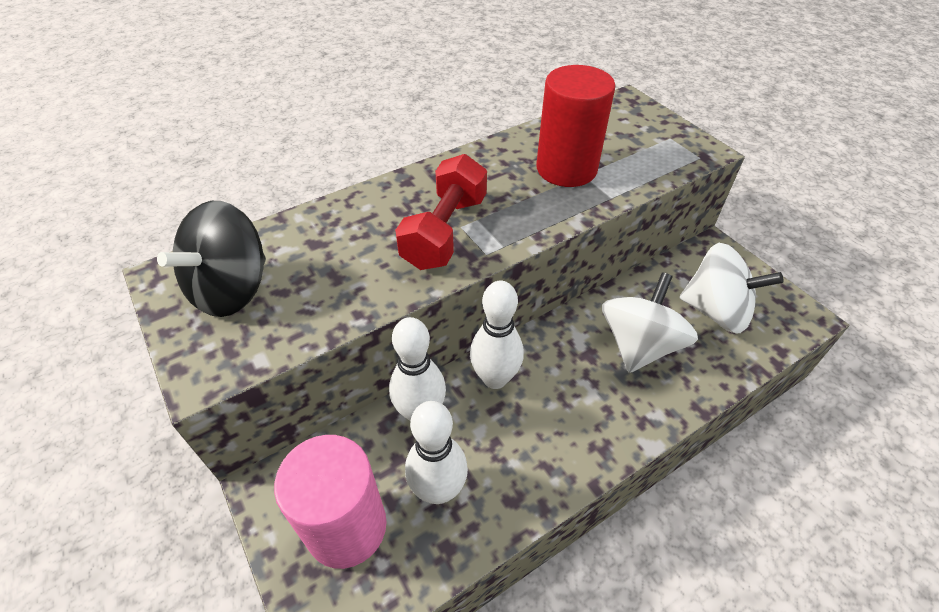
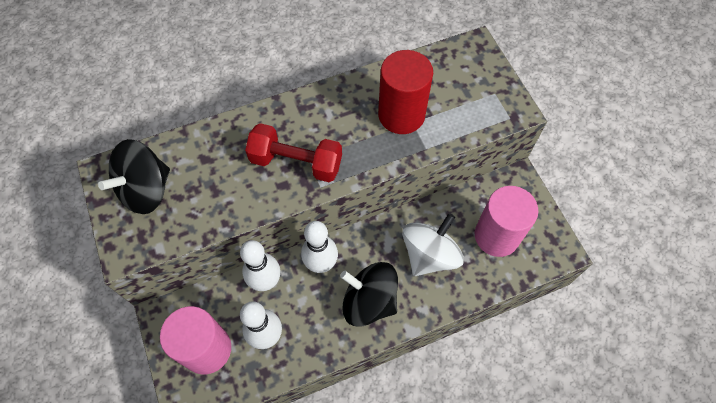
camera: 10 degrees right, 15 degrees up
red dumbbell [395,154,487,270] -> red dumbbell turned 75 degrees clockwise [245,123,342,182]
white spinning top [679,243,784,334] -> pink cylinder [475,186,538,257]
none -> black spinning top [340,262,398,326]

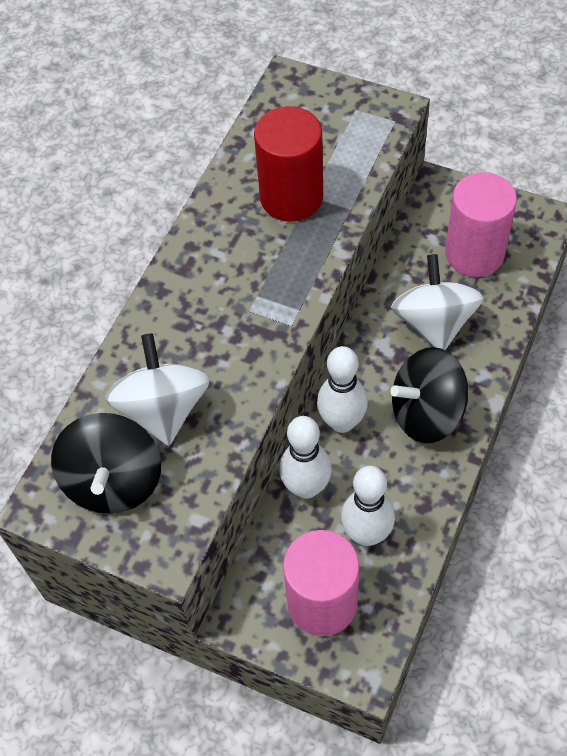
camera: 40 degrees left, 5 degrees down
red dumbbell [245,123,342,182] -> none
none -> white spinning top [105,333,210,446]

